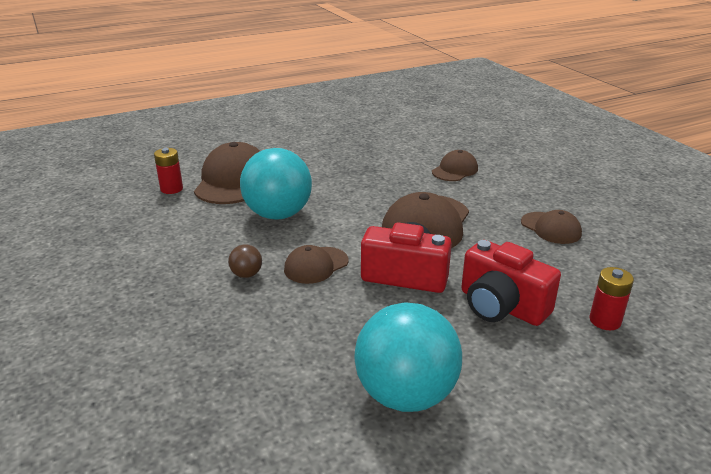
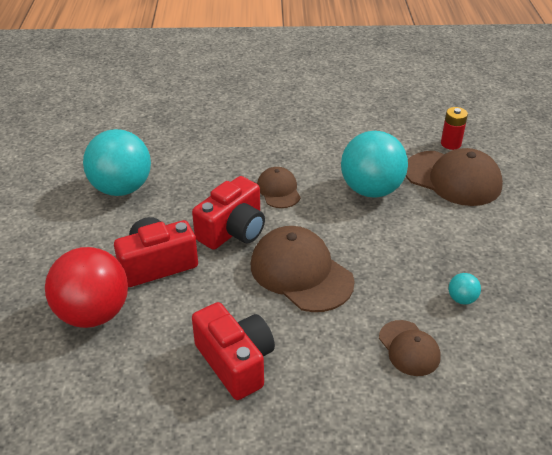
camera: 115 degrees right, 10 degrees up
brown ball [228,245,262,278] -> none
brown cap [521,210,582,244] -> red camera [192,302,275,400]
red battery [589,267,634,330] -> red ball [45,247,128,328]
none -> turquoise ball [448,273,481,305]

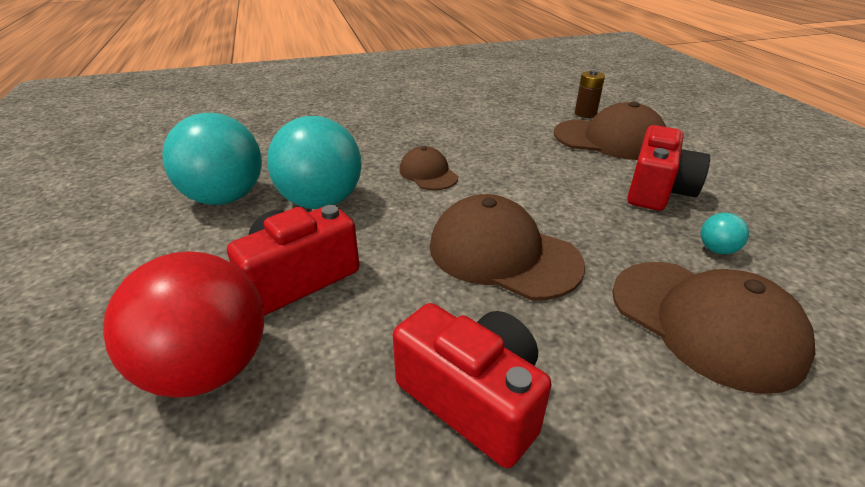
camera: 15 degrees left, 5 degrees down
red camera [192,176,265,250] -> red camera moved to [627,125,710,211]
turquoise ball [341,131,408,198] -> turquoise ball moved to [267,116,362,209]
brown cap [379,320,441,376] -> brown cap [612,262,815,394], size x1.79
red battery [441,107,468,150] -> brown battery [575,70,605,118]

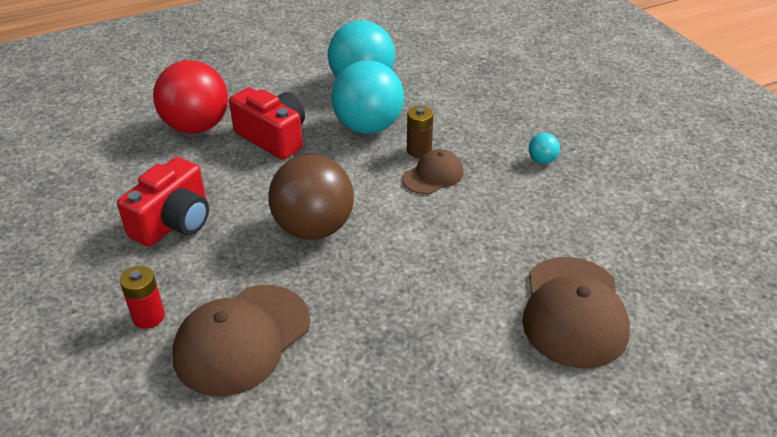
camera: 80 degrees right, 5 degrees up
brown cap [430,194,585,300] -> brown ball [268,155,354,240]
brown battery [575,70,605,118] -> brown battery moved to [407,106,433,158]
red camera [627,125,710,211] -> none
turquoise ball [701,213,749,254] -> turquoise ball moved to [529,133,560,164]
none -> red battery [120,266,165,329]

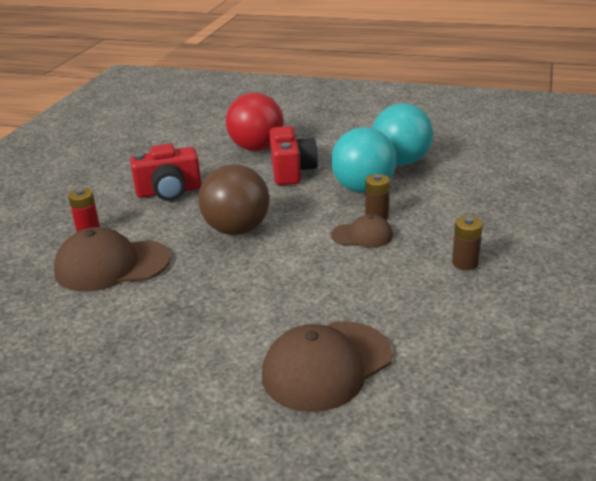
camera: 45 degrees right, 10 degrees down
turquoise ball [529,133,560,164] -> brown battery [452,216,483,270]

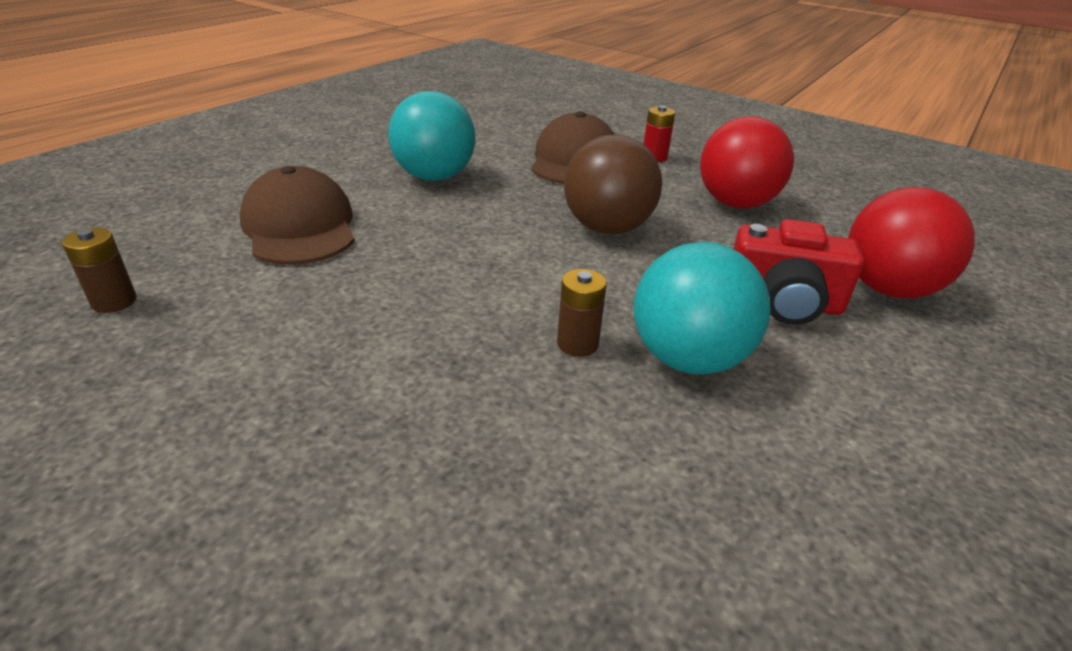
camera: 105 degrees right, 5 degrees up
red camera [130,144,201,201] -> red ball [700,116,794,209]
brown cap [331,214,393,248] -> none
turquoise ball [372,103,433,165] -> turquoise ball moved to [388,91,475,181]
brown battery [452,216,483,270] -> brown battery moved to [62,228,137,313]

